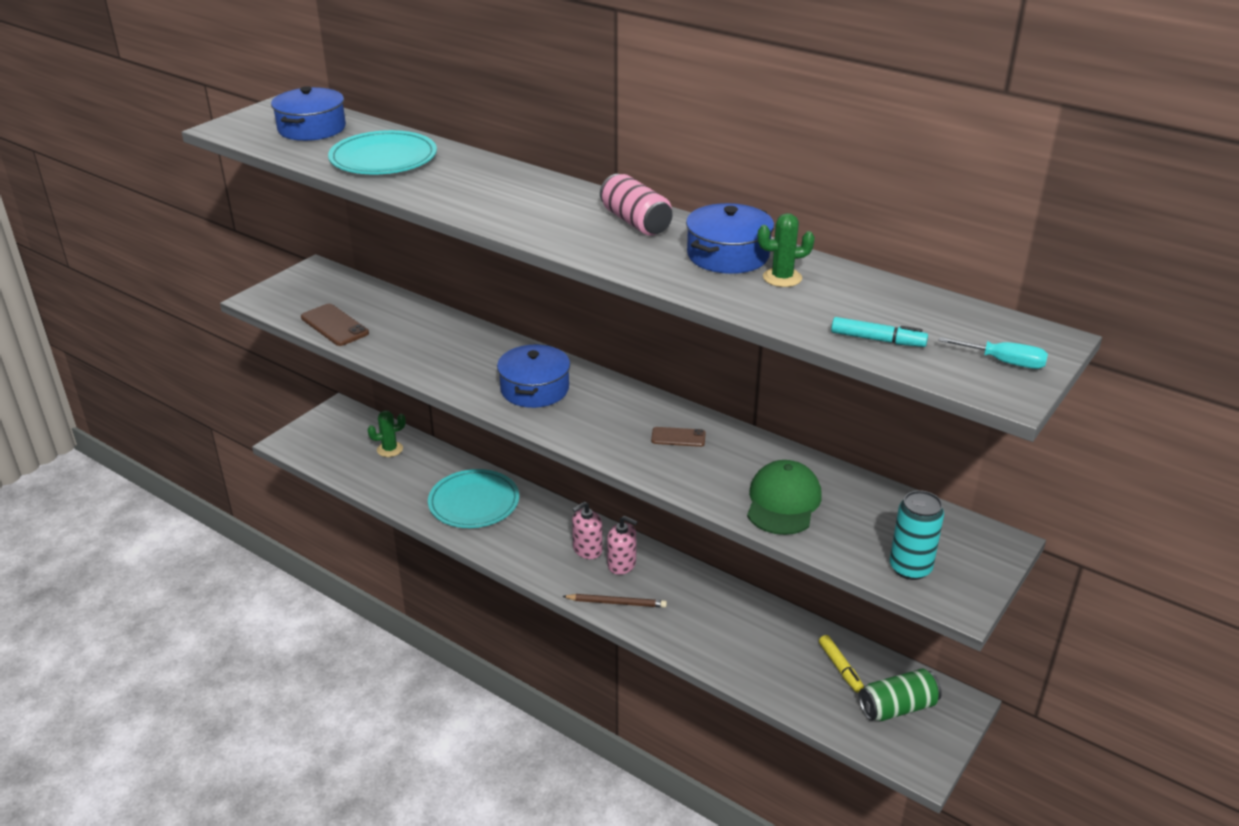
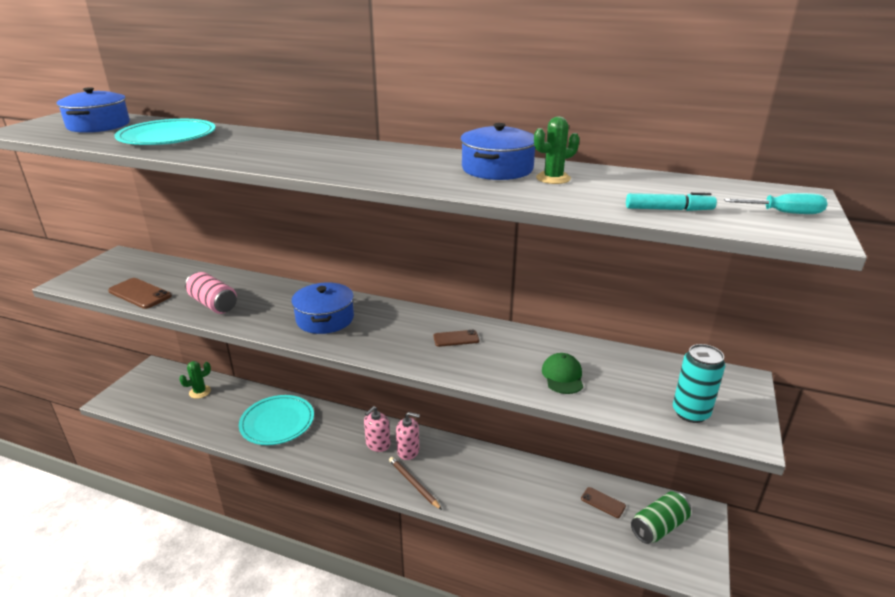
camera: 15 degrees left, 5 degrees down
brown pencil [562,594,667,608] -> brown pencil turned 120 degrees counterclockwise [389,457,442,510]
pink can [600,174,673,236] -> pink can moved to [185,272,237,314]
green cap [747,460,822,535] -> green cap [542,353,583,394], size x0.66
yellow marker [819,635,864,693] -> brown phone [581,487,626,518]

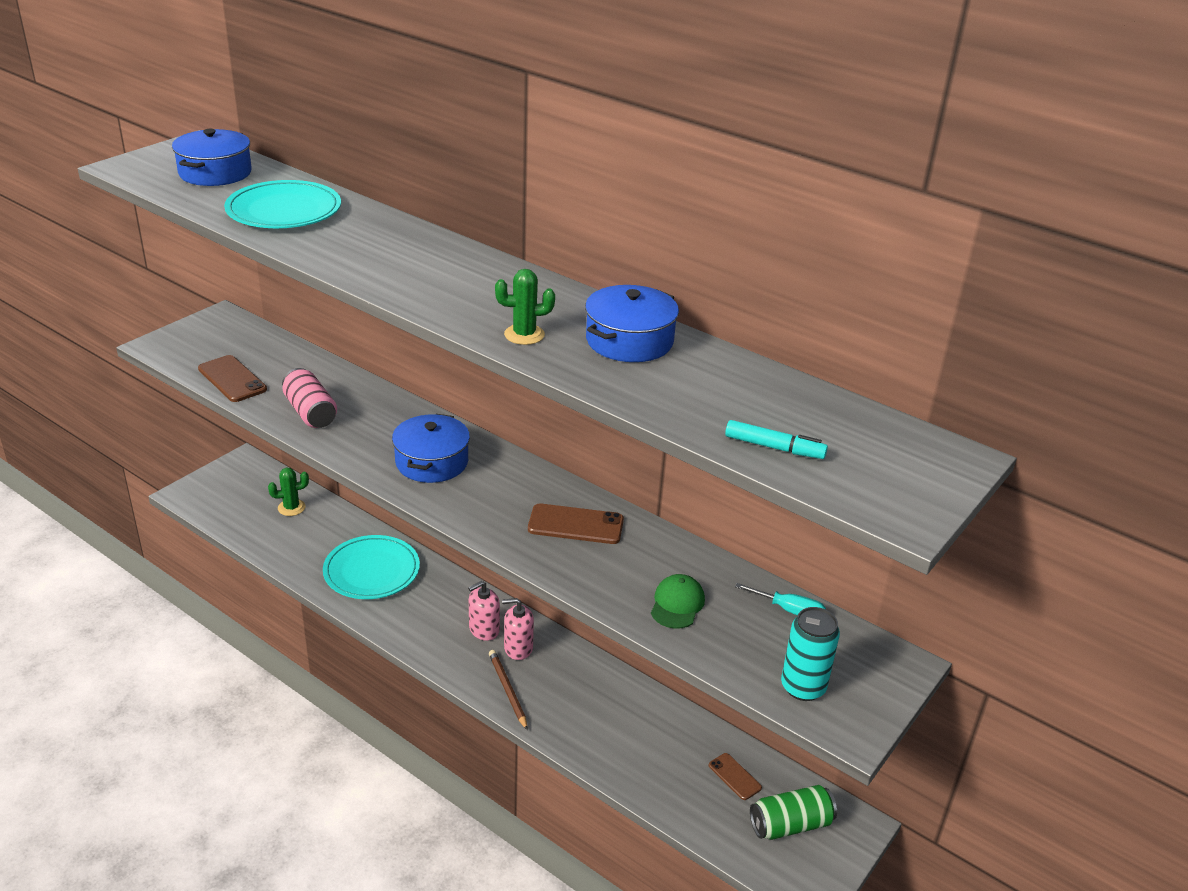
camera: 15 degrees right, 5 degrees up
pink soap dispenser [396,412,420,460] -> pink soap dispenser turned 150 degrees clockwise [502,598,534,660]
brown phone [433,330,479,347] -> brown phone [528,503,624,544], size x1.64
green cactus [534,116,580,184] -> green cactus moved to [495,269,555,345]
turquoise screwdriver [724,193,828,214] -> turquoise screwdriver moved to [735,583,826,616]

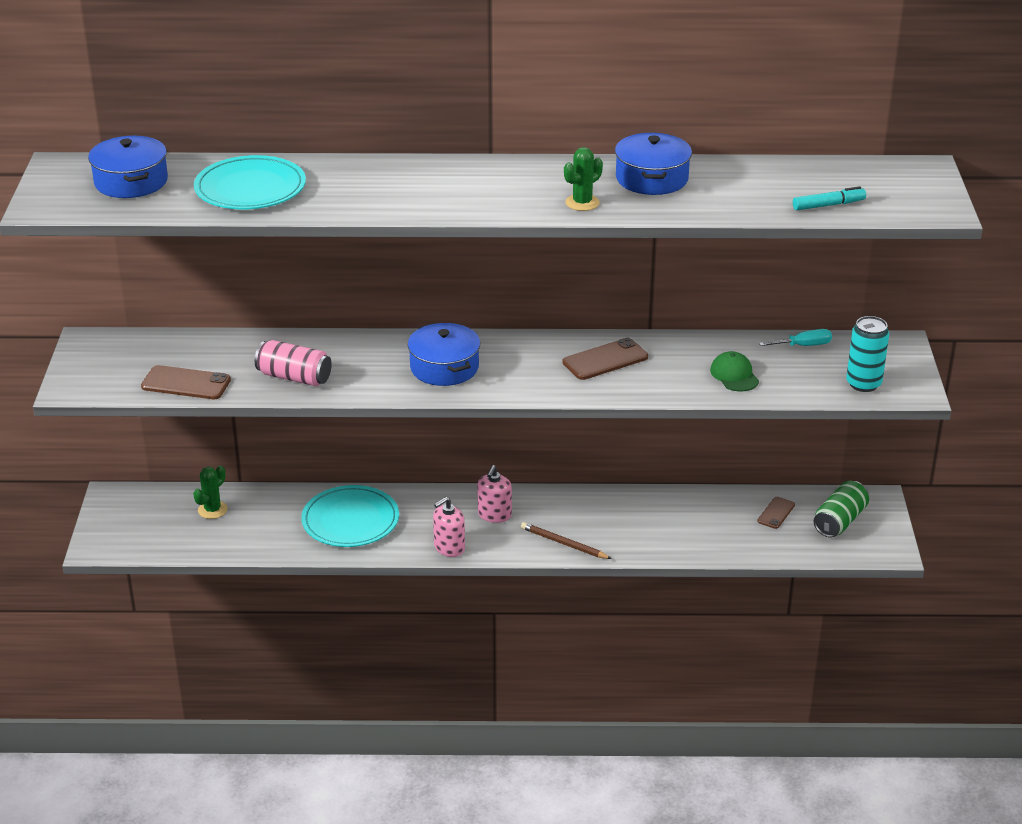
camera: 35 degrees left, 0 degrees up
pink soap dispenser [502,598,534,660] -> pink soap dispenser moved to [433,497,465,557]
brown phone [709,753,762,800] -> brown phone turned 75 degrees counterclockwise [757,497,795,529]

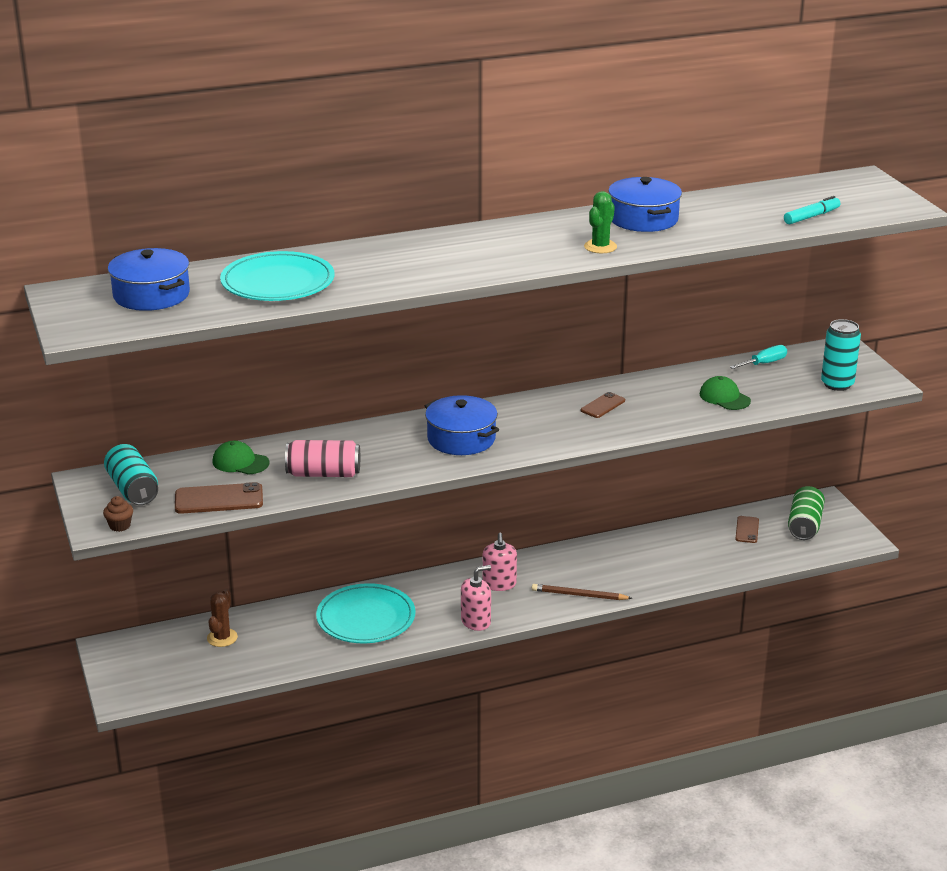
camera: 20 degrees left, 5 degrees down
green cactus [193,465,227,519] -> brown cactus [207,589,238,647]
pink soap dispenser [433,497,465,557] -> pink soap dispenser turned 150 degrees counterclockwise [461,565,491,631]
brown phone [562,338,648,380] -> brown phone [581,392,625,418], size x0.61
none -> brown cupcake [103,496,133,532]
none -> turquoise can [104,444,158,505]
none -> green cap [212,441,270,475]

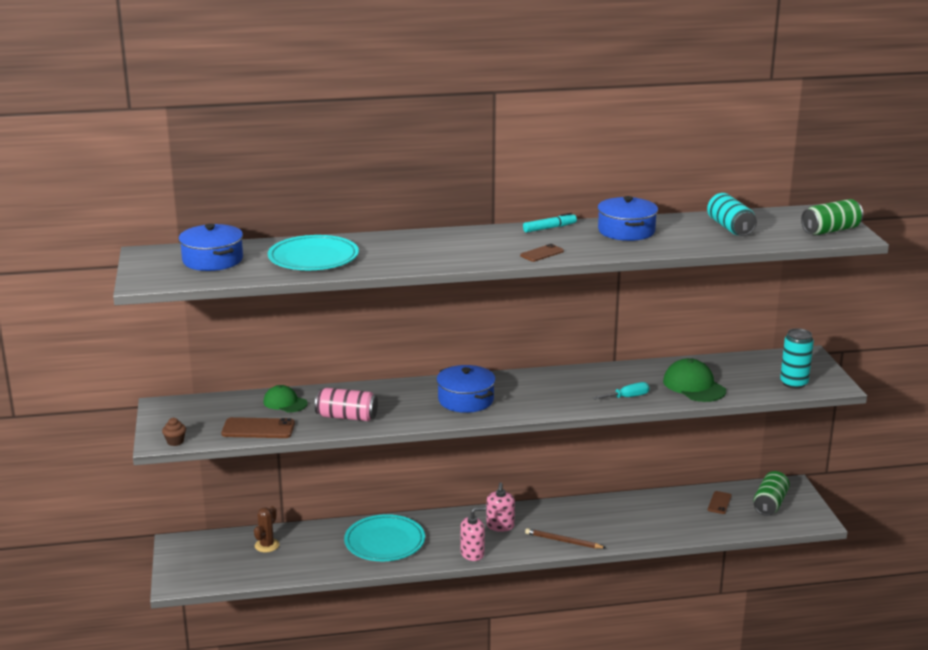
camera: 10 degrees right, 5 degrees down
turquoise can [104,444,158,505] -> turquoise can moved to [707,193,757,236]
brown phone [581,392,625,418] -> brown phone moved to [520,244,564,262]
green cactus [584,191,617,253] -> none
green cap [700,376,751,410] -> green cap [663,358,726,402], size x1.52
turquoise screwdriver [730,345,787,369] -> turquoise screwdriver moved to [593,382,650,400]
turquoise marker [784,196,840,224] -> turquoise marker moved to [523,213,577,233]
none -> green can [801,199,863,235]

